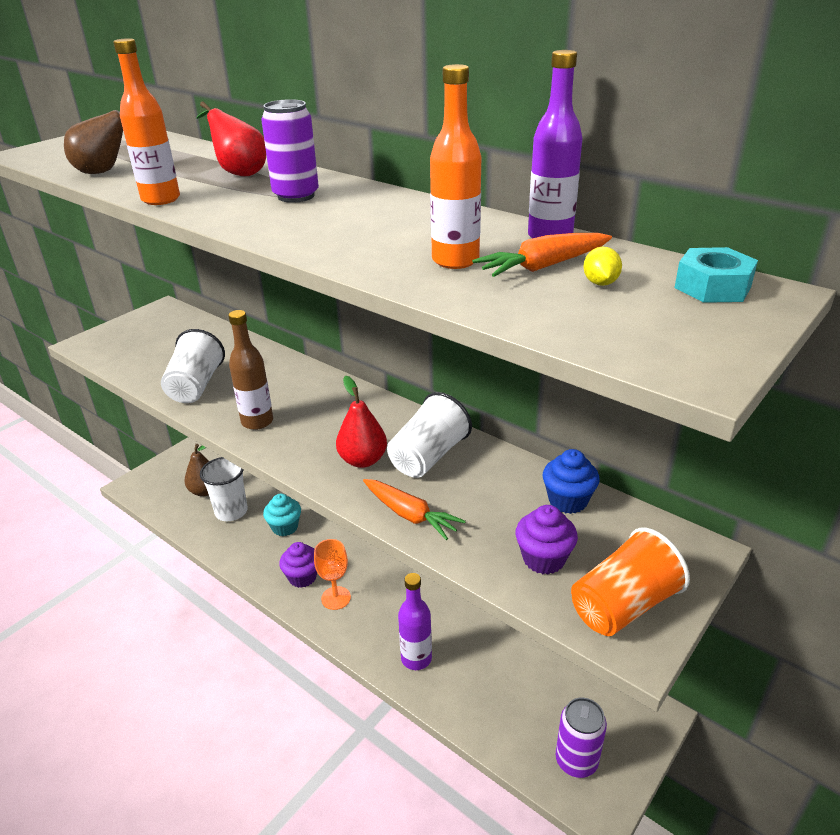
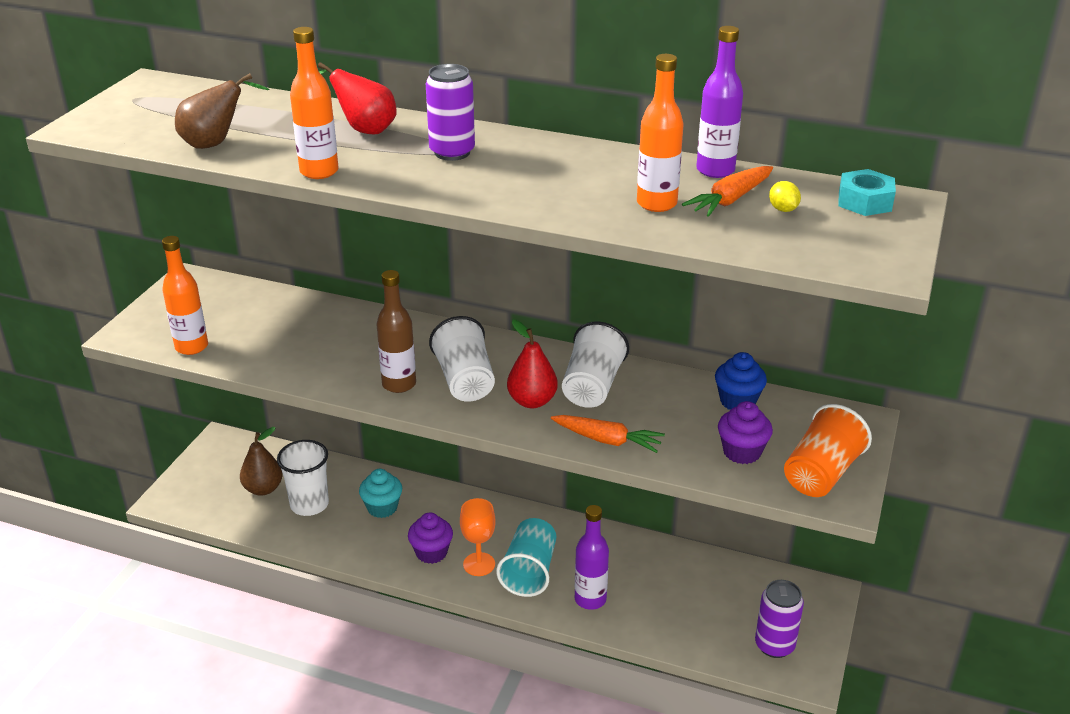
camera: 20 degrees left, 0 degrees up
white cup [161,329,225,403] -> white cup moved to [429,316,495,402]
none -> orange bottle [162,236,208,355]
none -> turquoise cup [496,518,556,597]

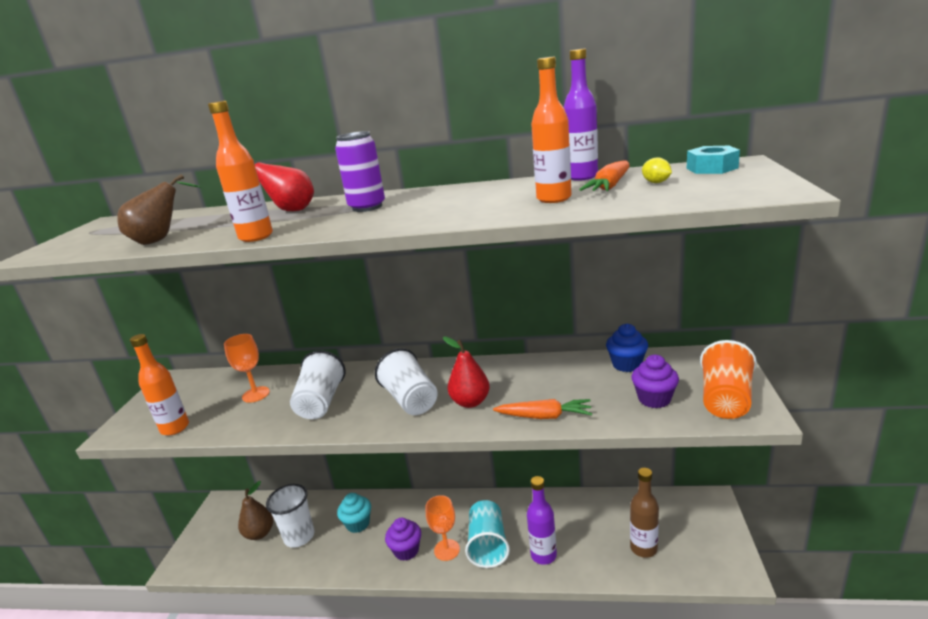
camera: 10 degrees left, 10 degrees down
brown bottle [376,270,416,393] -> brown bottle moved to [630,468,659,558]
white cup [562,321,629,408] -> white cup moved to [290,350,346,419]
purple can [755,580,804,658] -> none
none -> orange goblet [224,334,270,403]

